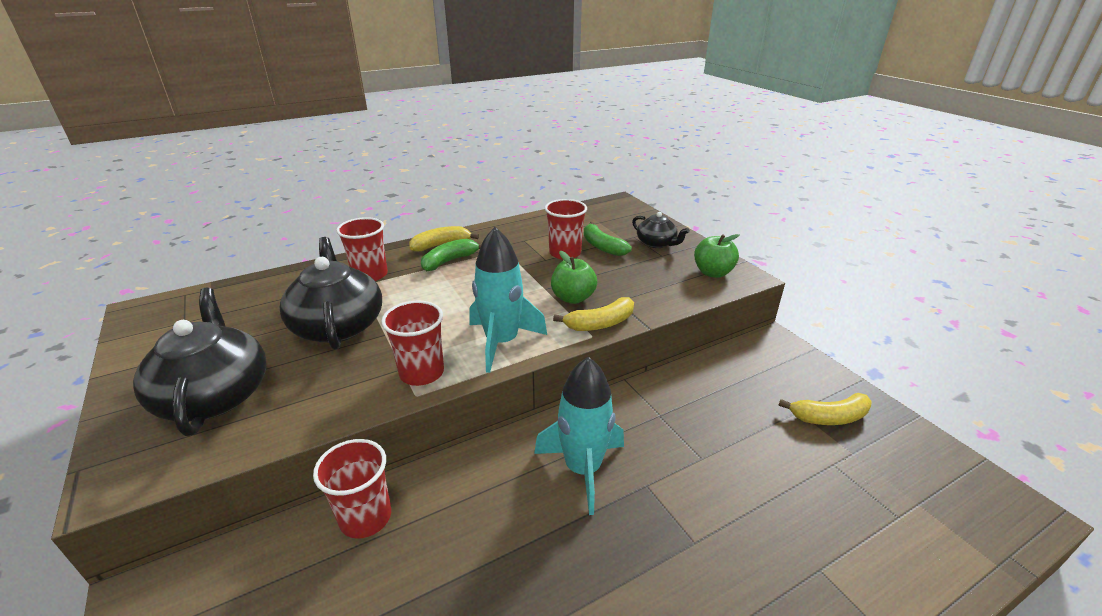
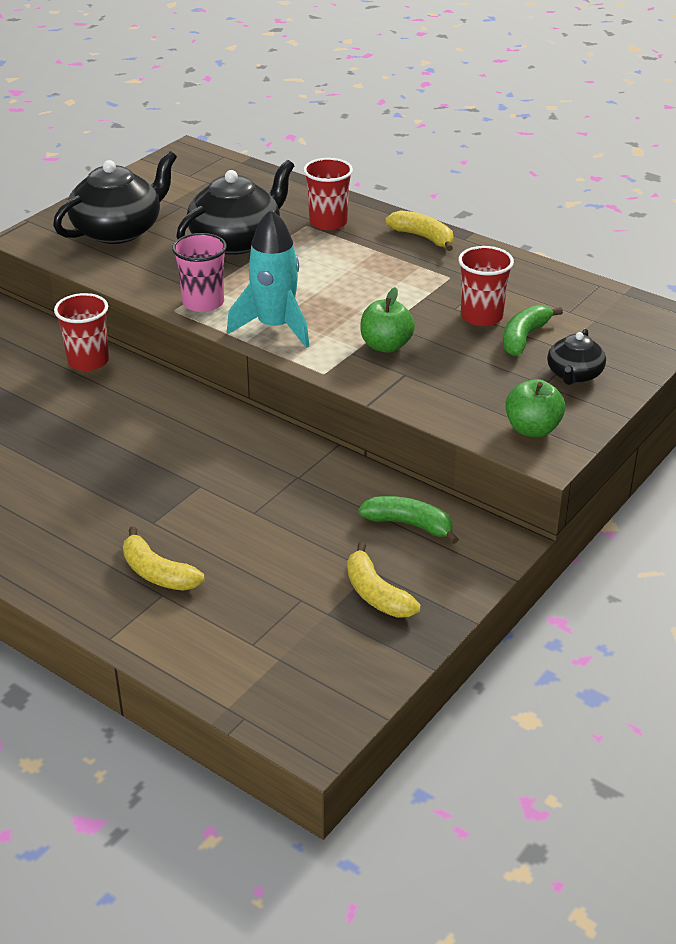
camera: 65 degrees right, 5 degrees up
red cup [381,300,444,386] -> pink cup [172,233,227,312]
green banana [421,239,482,271] -> green banana moved to [358,496,459,544]
turquoise rocket [534,357,624,515] -> none
yellow banana [553,297,634,331] -> yellow banana moved to [123,527,204,591]

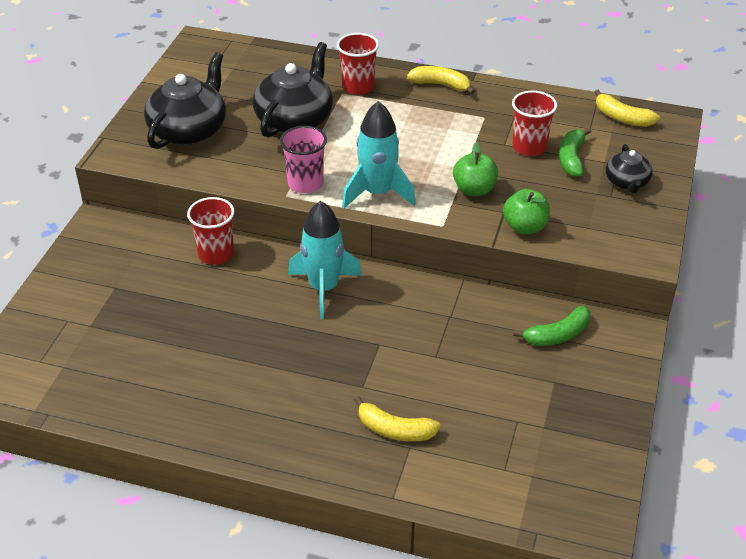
camera: 20 degrees left, 5 degrees up
yellow banana [347,542,421,618] -> yellow banana moved to [595,90,660,127]
green banana [358,496,459,544] -> green banana turned 150 degrees clockwise [513,306,590,346]
green apple [505,379,565,437] -> green apple moved to [503,189,550,234]
none -> turquoise rocket [288,201,362,319]

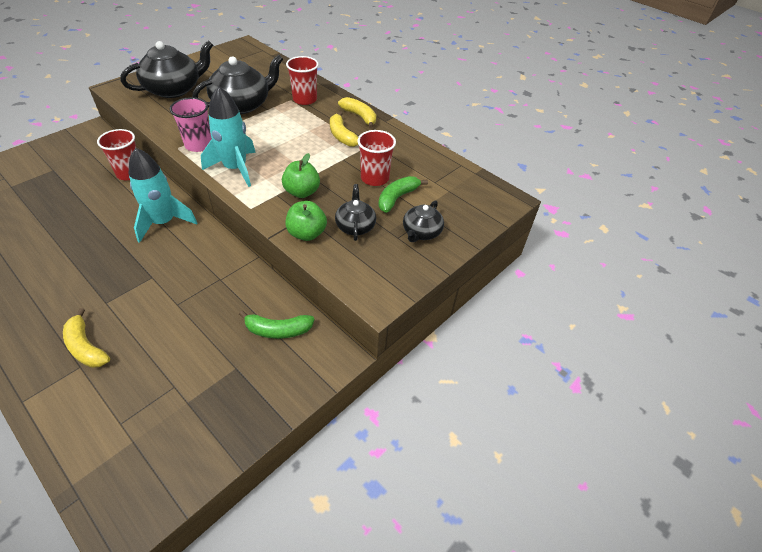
camera: 25 degrees right, 5 degrees up
yellow banana [595,90,660,127] -> yellow banana moved to [330,111,358,147]
none -> black teapot [335,184,376,241]

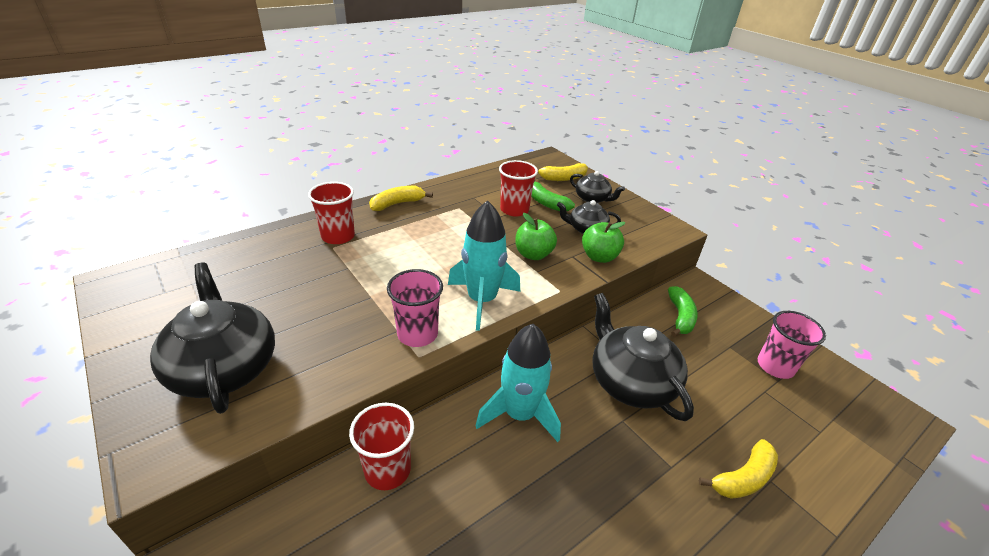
camera: 80 degrees left, 10 degrees down
black teapot [193,55,283,114] -> black teapot moved to [592,293,694,421]
yellow banana [330,111,358,147] -> yellow banana moved to [538,163,588,181]
none -> pink cup [758,311,826,379]

